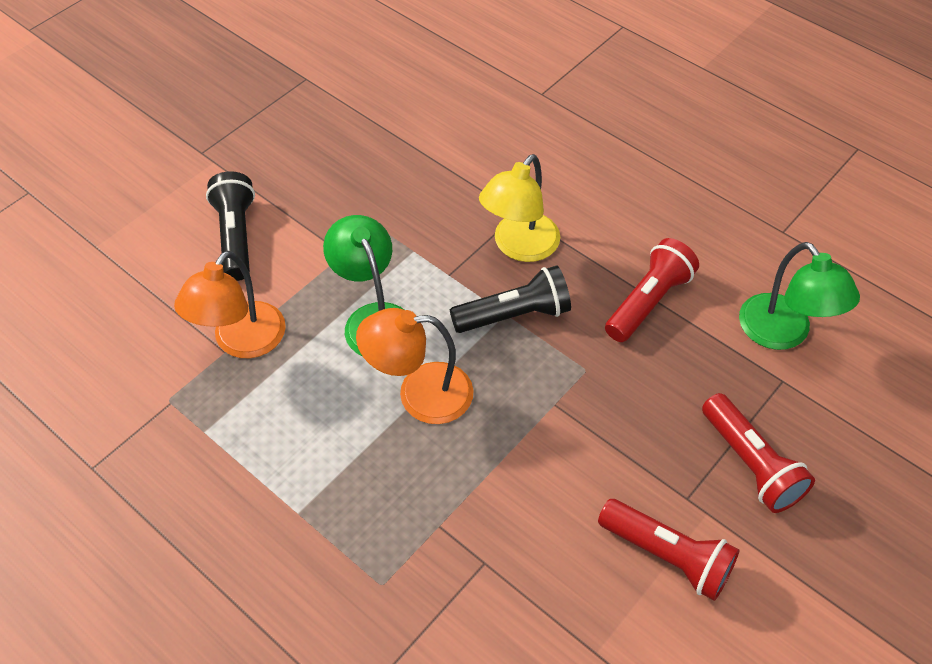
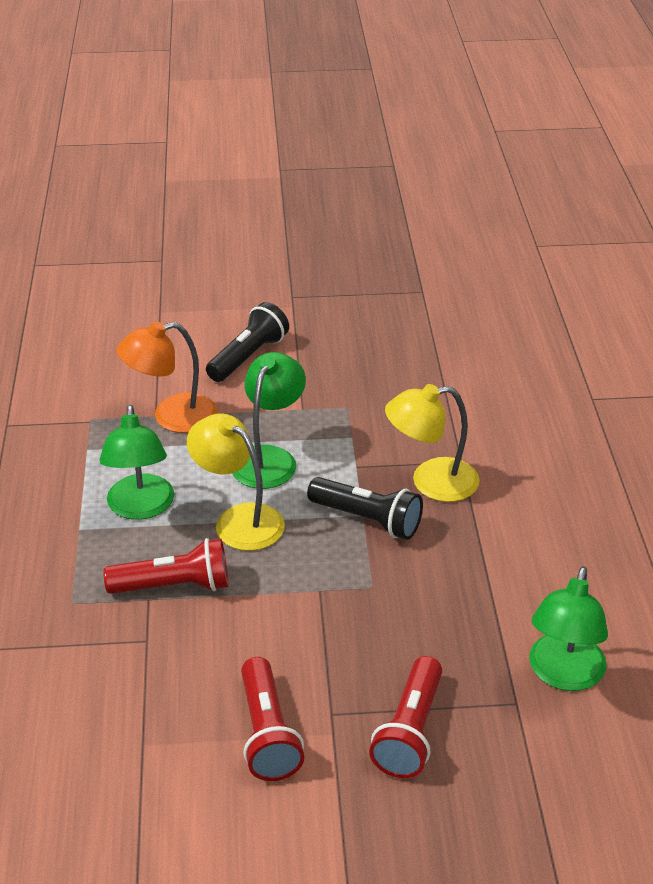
camera: 45 degrees right, 15 degrees down
orange lamp [356,308,473,424] -> yellow lamp [187,413,285,551]
red flashlight [605,238,699,342] -> red flashlight moved to [103,538,228,594]
none -> green lamp [99,405,174,520]

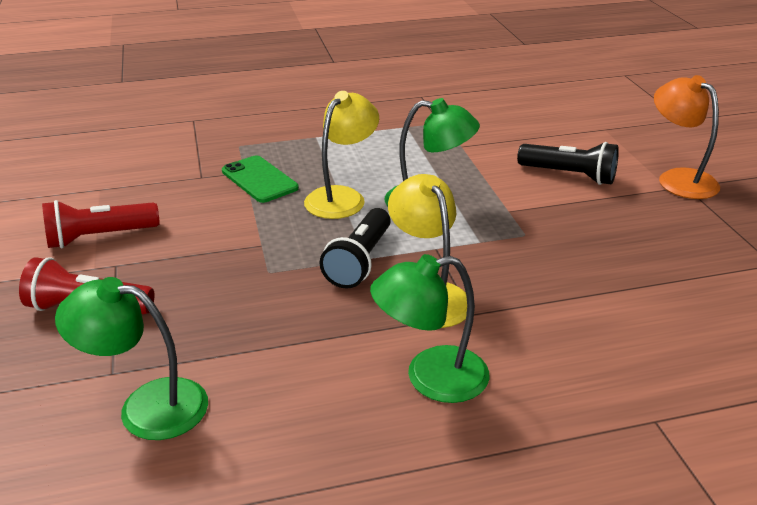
camera: 80 degrees right, 5 degrees down
green lamp [99,405,174,520] -> green lamp moved to [370,254,489,403]
red flashlight [103,538,228,594] -> green phone [222,156,299,203]
orange lamp [117,321,217,433] -> orange lamp moved to [654,75,720,199]

